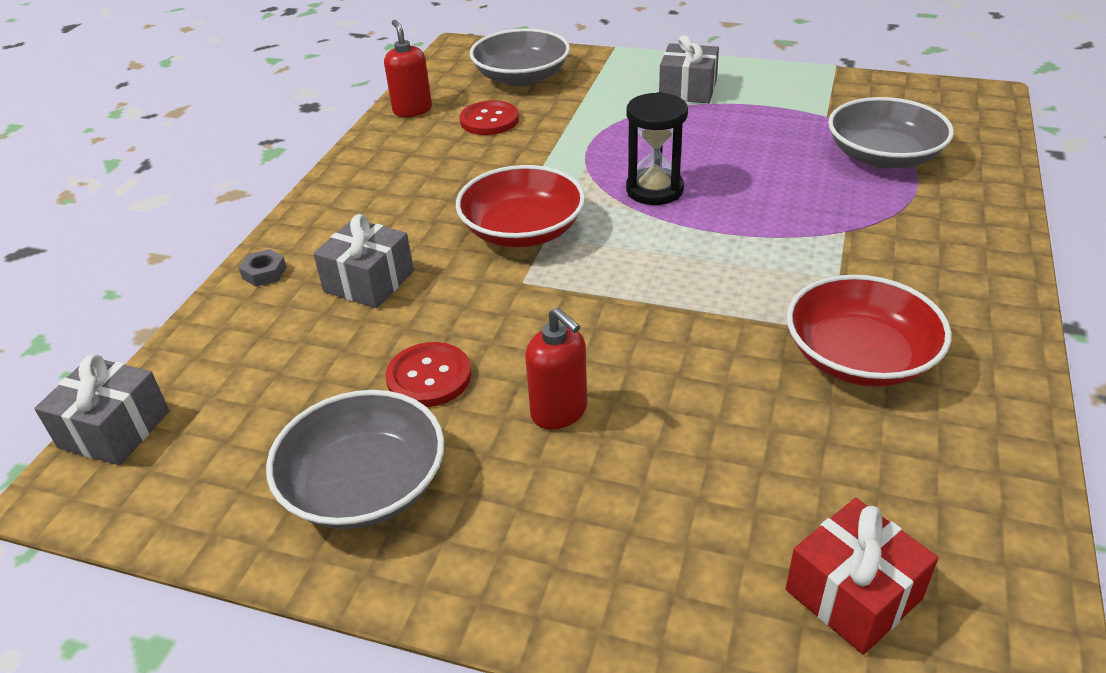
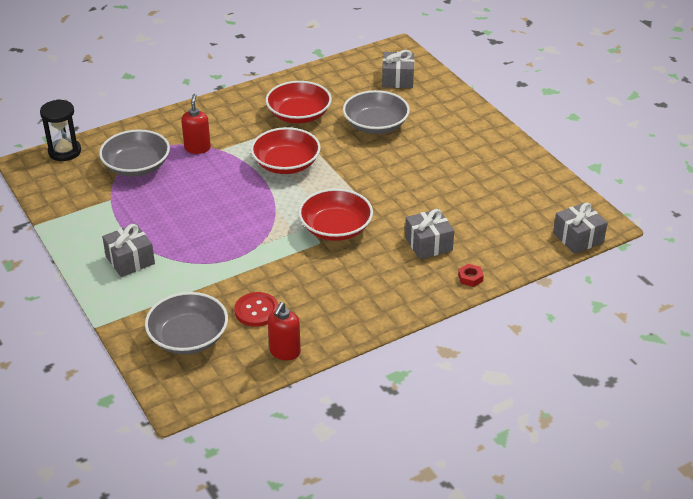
camera: 140 degrees left, 0 degrees up
grey nut [239,249,287,287] -> red nut [458,264,484,287]
grey bowl [266,390,444,529] -> grey bowl moved to [343,90,410,134]
red button [386,342,471,407] -> none
red soap dispenser [525,308,587,430] -> red soap dispenser moved to [181,94,211,154]
black hourglass [626,92,688,205] -> black hourglass moved to [40,99,81,161]
red gift [786,498,938,655] -> grey gift [382,50,415,88]
none -> red bowl [251,127,321,174]

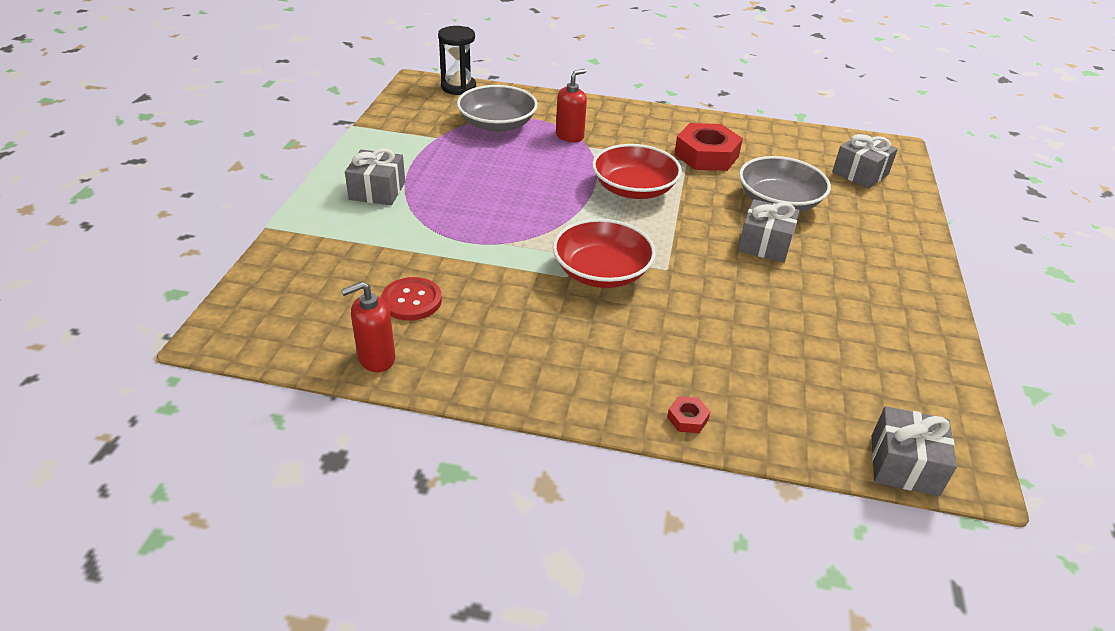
camera: 40 degrees right, 0 degrees up
grey bowl [145,292,228,354] -> none
red bowl [265,81,332,123] -> red nut [674,123,743,171]
grey gift [405,209,454,259] -> grey gift moved to [738,199,800,263]

